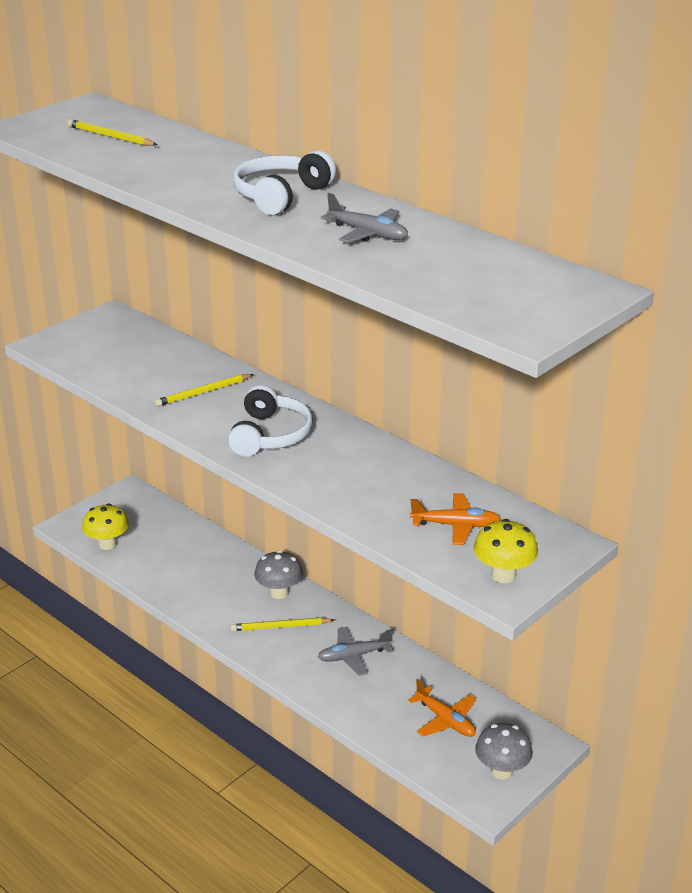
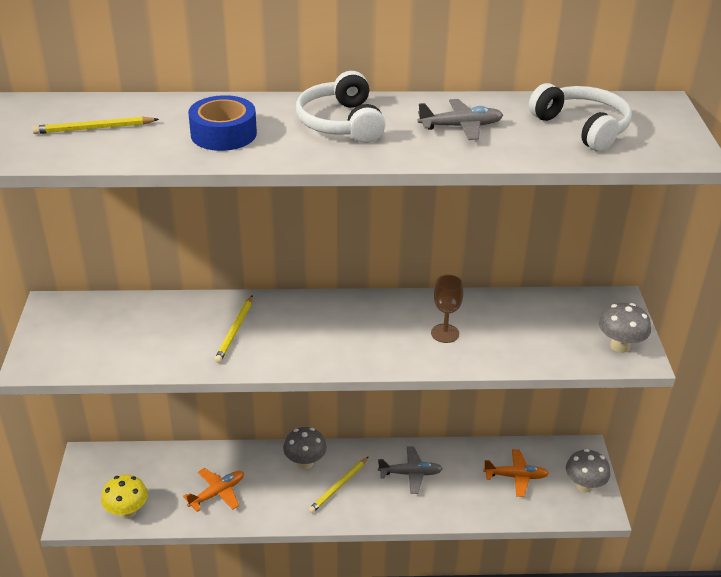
camera: 45 degrees left, 5 degrees up
white headphones [228,385,313,456] -> white headphones moved to [529,83,632,152]
grey plane [318,627,393,676] -> grey plane turned 120 degrees counterclockwise [378,447,443,494]
orange plane [410,493,501,545] -> orange plane moved to [183,468,244,512]
yellow mushroom [474,519,538,583] -> grey mushroom [599,303,651,353]
none -> blue tape [188,95,257,151]
none -> brown goblet [431,275,463,343]

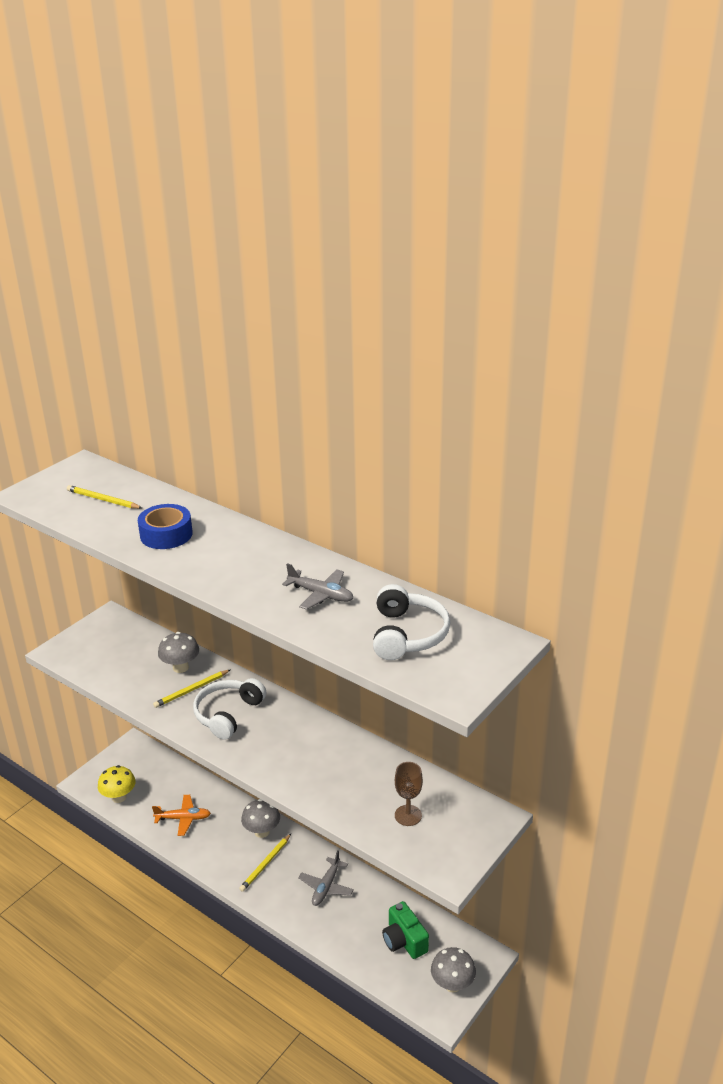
camera: 40 degrees right, 5 degrees down
white headphones [296,71,385,143] -> white headphones moved to [193,678,266,740]
yellow pencil [308,457,369,513] -> yellow pencil turned 45 degrees counterclockwise [239,834,291,892]
grey plane [378,447,443,494] -> grey plane turned 75 degrees clockwise [298,851,354,906]
brown goblet [431,275,463,343] -> brown goblet moved to [395,762,423,826]
orange plane [483,449,549,497] -> green camera [382,901,429,959]
grey mushroom [599,303,651,353] -> grey mushroom moved to [158,632,199,673]

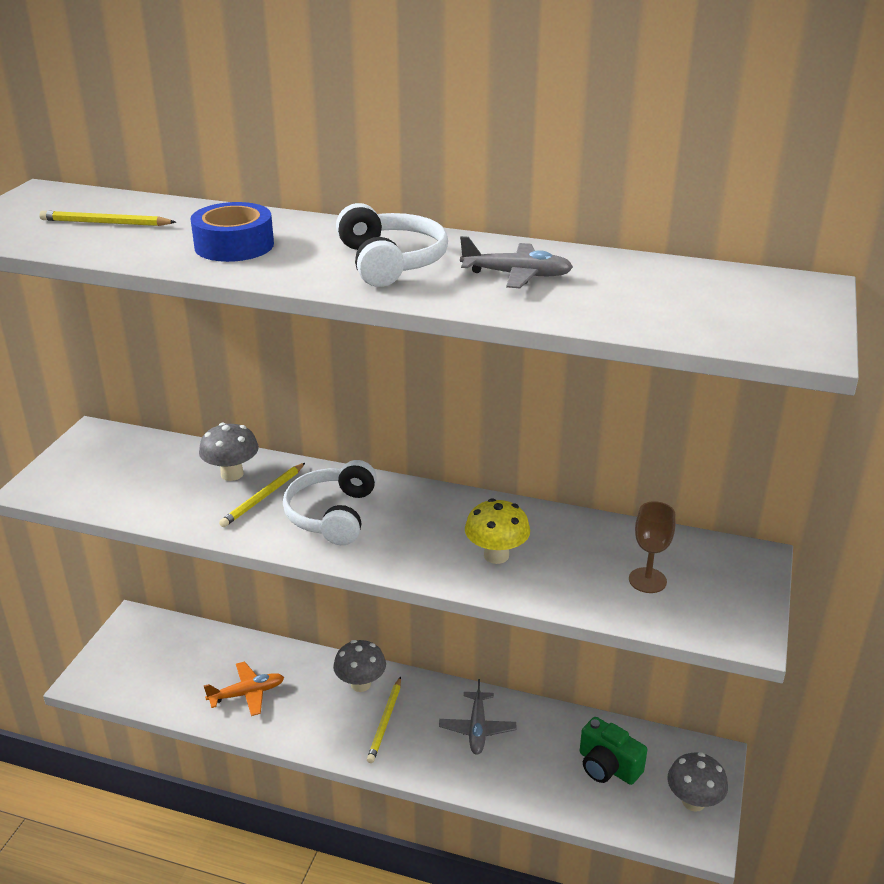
camera: 20 degrees left, 0 degrees up
yellow mushroom [98,765,136,803] -> yellow mushroom moved to [465,498,530,564]
white headphones [373,584,450,660] -> white headphones moved to [336,203,448,287]

